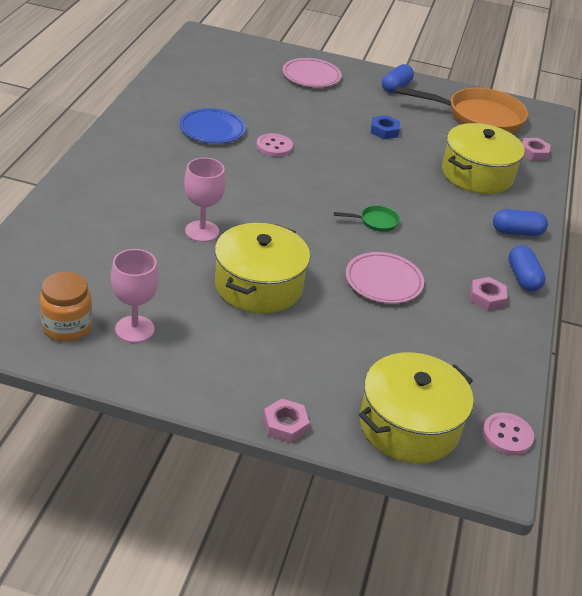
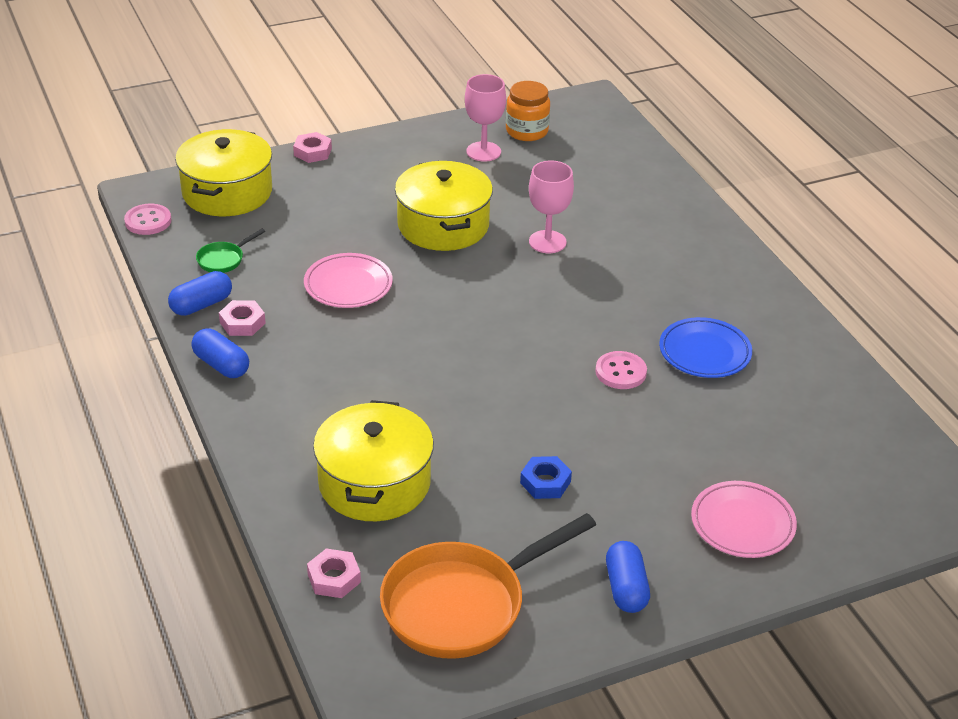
camera: 145 degrees right, 0 degrees up
green pan [334,205,400,232] -> green pan moved to [196,229,265,273]
blue capsule [493,209,548,236] -> blue capsule moved to [168,271,232,316]

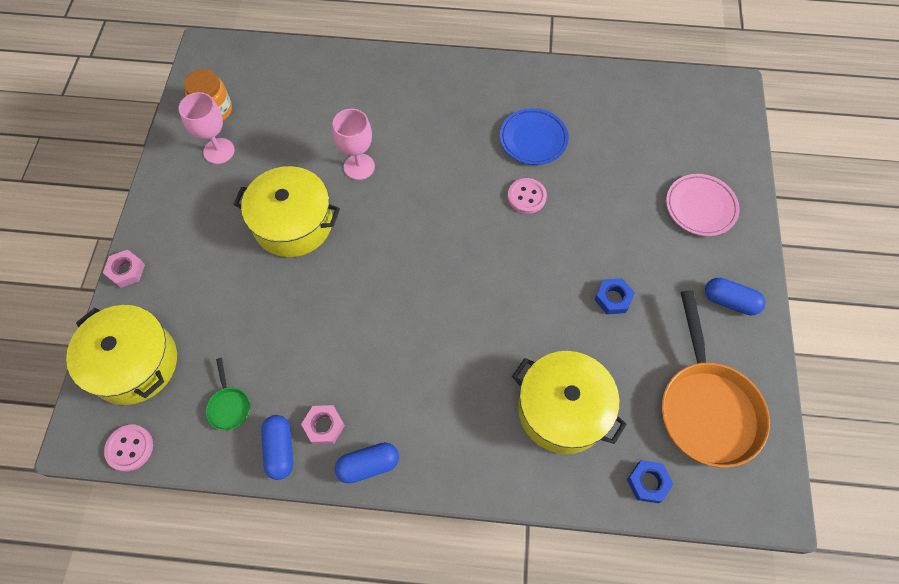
camera: 60 degrees left, 25 degrees up
pink plate [304,253,393,308] -> none
pink nut [307,548,361,598] -> blue nut [627,460,673,503]

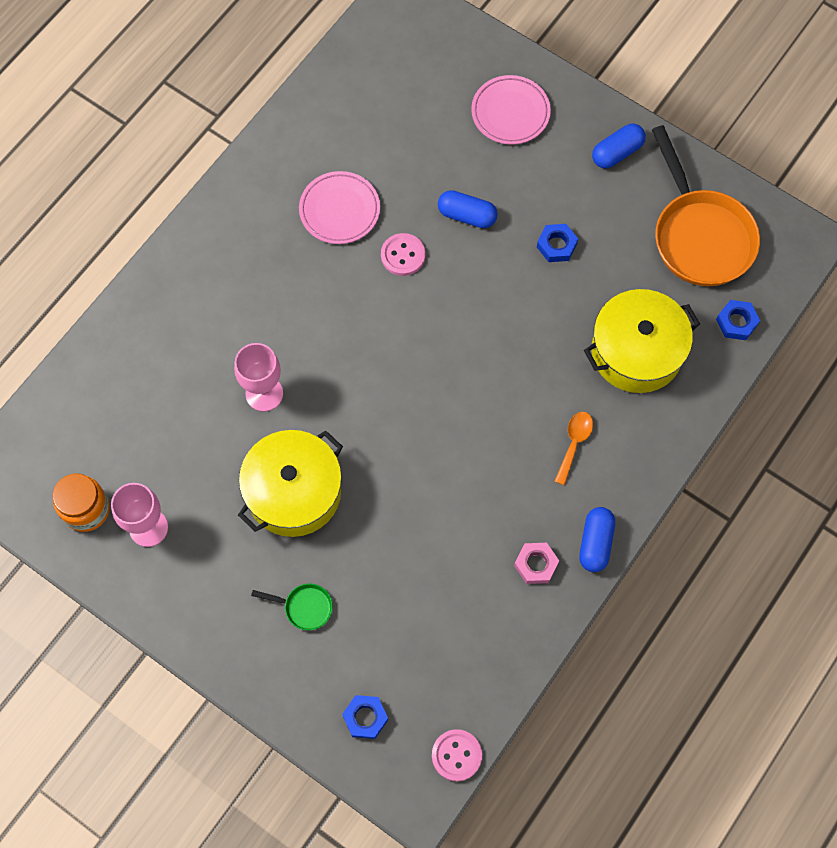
camera: 60 degrees left, 5 degrees up
yellow pot [66,305,177,405] -> blue nut [342,695,388,739]
pink nut [103,250,145,288] -> none
green pan [206,358,250,431] -> green pan moved to [251,584,333,630]
blue capsule [261,415,293,480] -> blue capsule moved to [438,190,498,228]
blue plate [500,108,569,165] -> pink plate [299,171,380,244]
orange pan [662,290,770,468] -> orange pan turned 45 degrees clockwise [652,125,760,286]
none -> orange spoon [554,412,593,485]

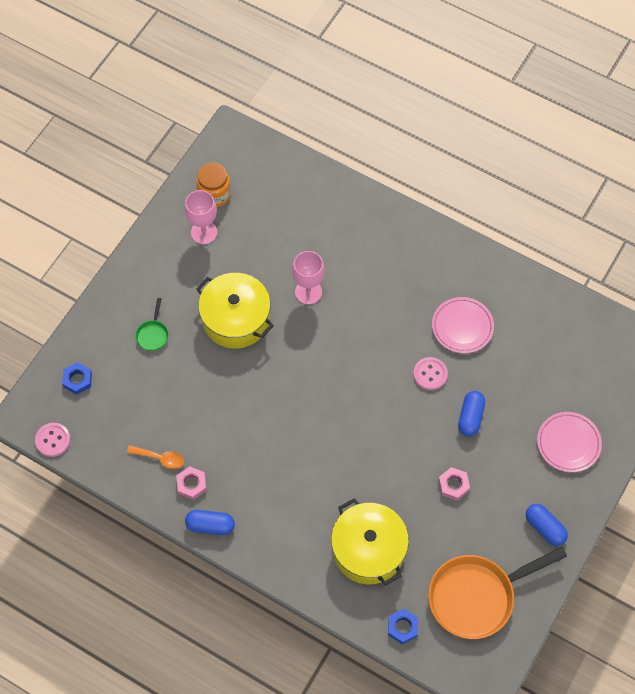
camera: 85 degrees right, 5 degrees down
blue nut [537,224,578,262] -> pink nut [438,467,470,501]
orange spoon [554,412,593,485] -> orange spoon moved to [127,445,184,469]

